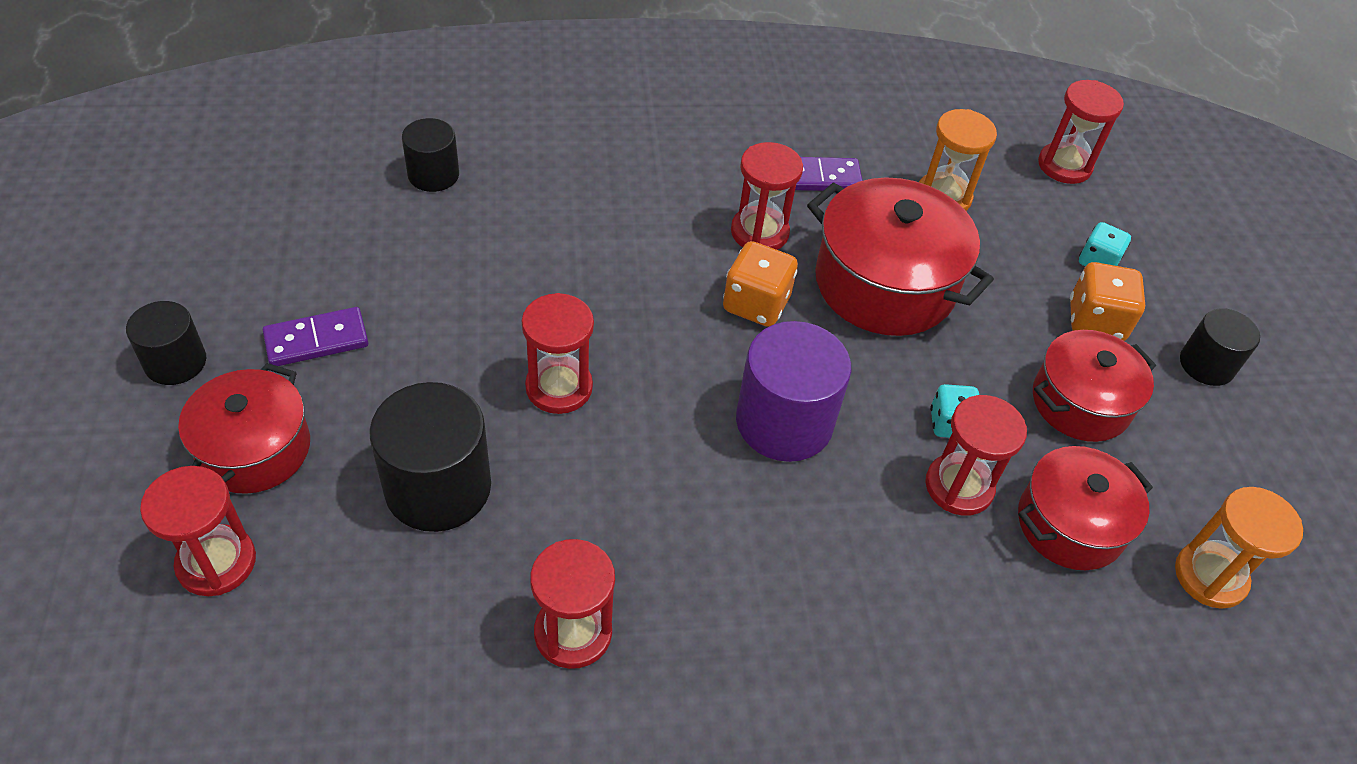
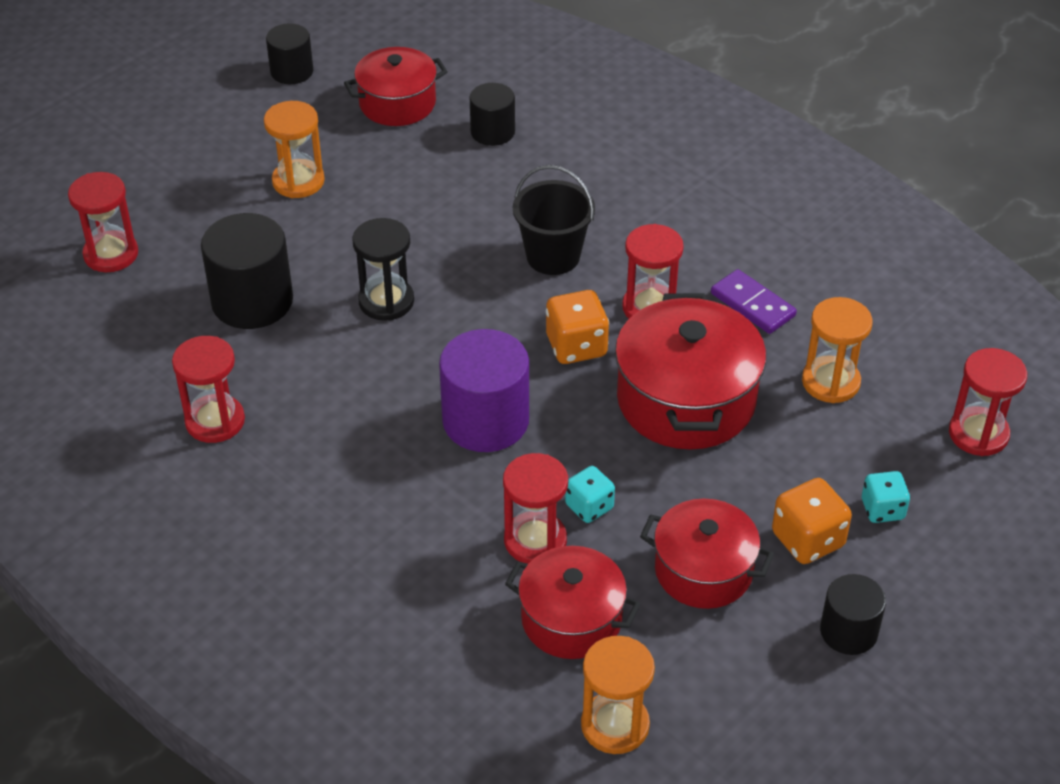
camera: 55 degrees right, 5 degrees down
black cylinder [126,301,206,385] -> black cylinder moved to [266,23,313,84]
red pot [178,363,310,494] -> red pot moved to [344,47,448,126]
purple domino [263,307,369,366] -> orange hourglass [264,101,325,198]
red hourglass [522,293,594,414] -> black hourglass [352,218,414,321]
none -> black bucket [513,165,595,275]

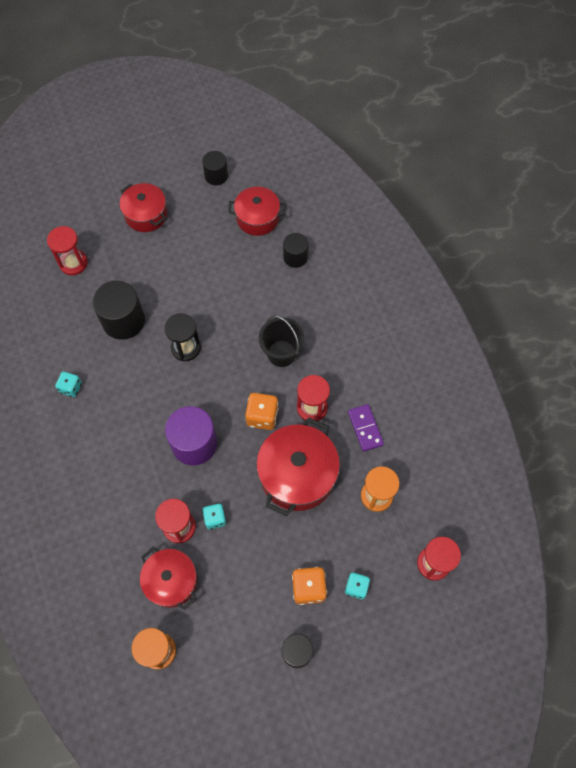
camera: 25 degrees right, 20 degrees up
red hourglass [172,336,245,443] -> turquoise dice [55,372,82,397]
orange hourglass [264,101,325,198] -> none
red pot [640,499,774,609] -> red pot moved to [120,183,167,232]

